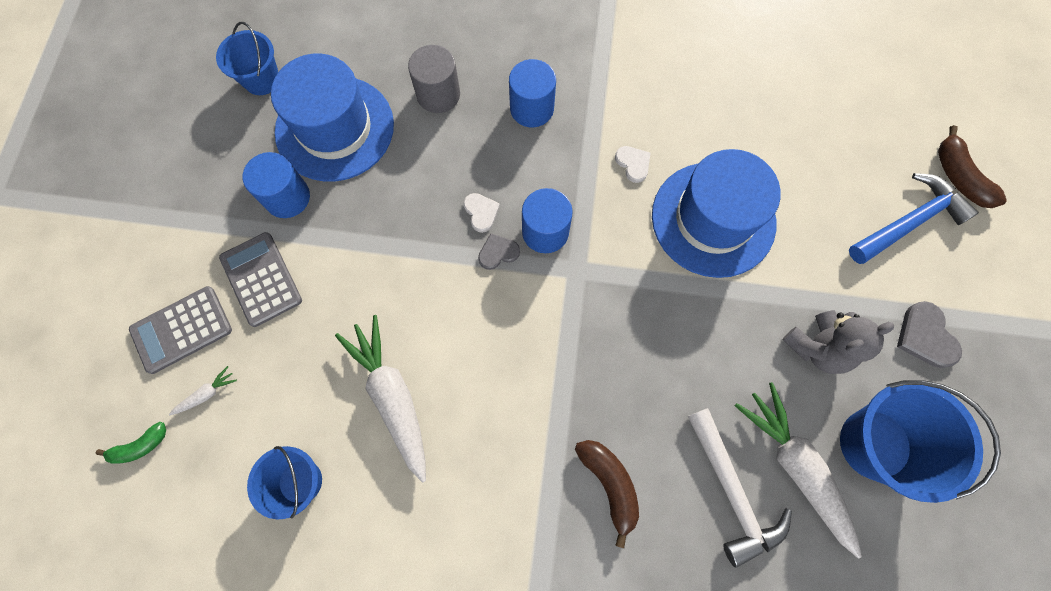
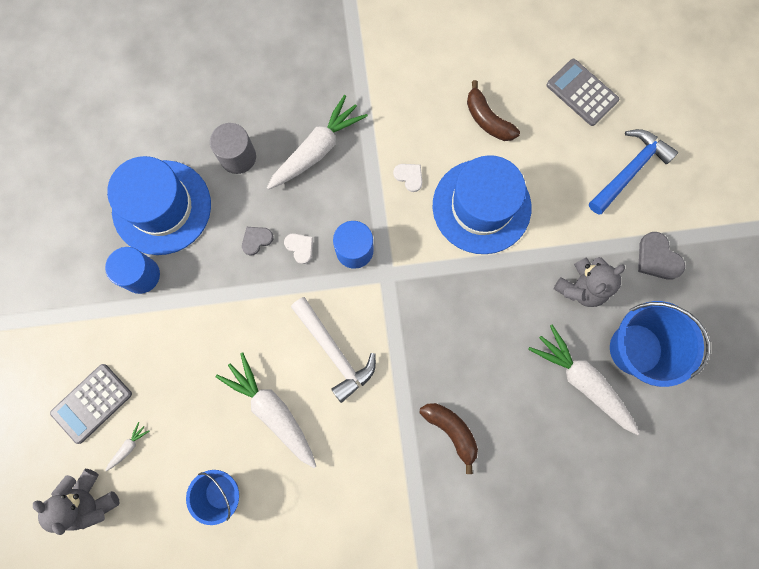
camera: 15 degrees left, 5 degrees up
green banana [96,422,166,464] -> grey teddy bear [33,469,120,535]
blue bucket [216,22,278,95] -> none
grey calculator [219,232,302,327] -> grey calculator moved to [546,59,619,126]
grey heart [478,233,520,270] -> grey heart moved to [242,227,274,255]
blue cylinder [509,59,556,127] -> white carrot [267,95,368,190]
white hammer [688,408,792,568] -> white hammer moved to [291,297,376,403]
brown banana [938,125,1007,208] -> brown banana moved to [467,80,520,141]

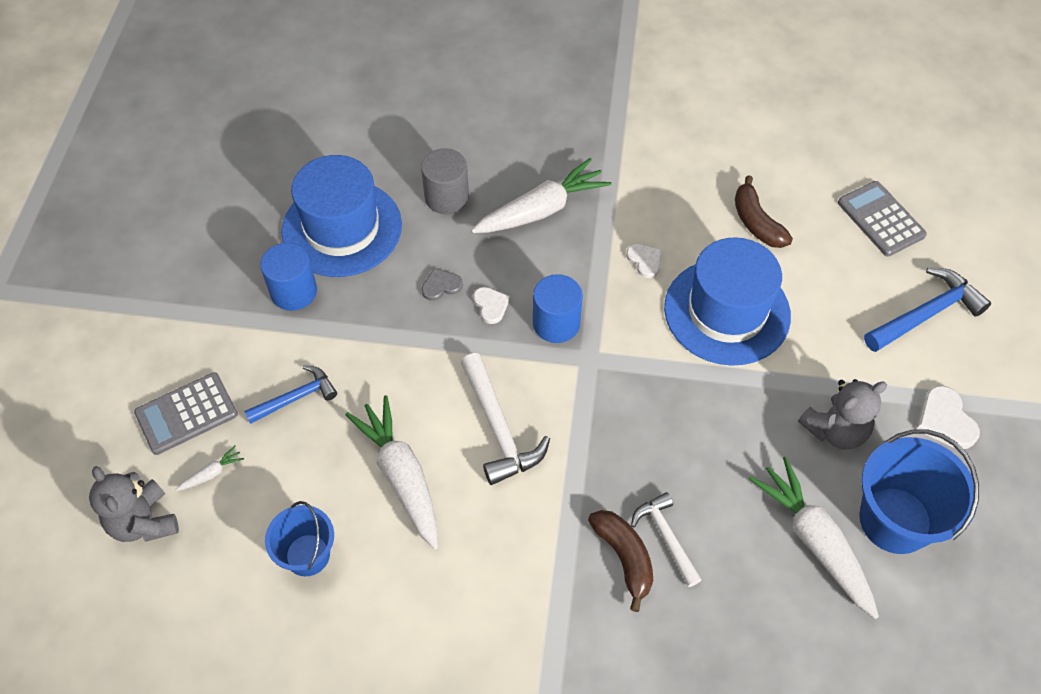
camera: 15 degrees right, 20 degrees down
grey heart [638,232,685,280] -> white heart [916,385,980,449]
none -> blue hammer [244,365,337,424]
none -> white hammer [631,492,702,587]

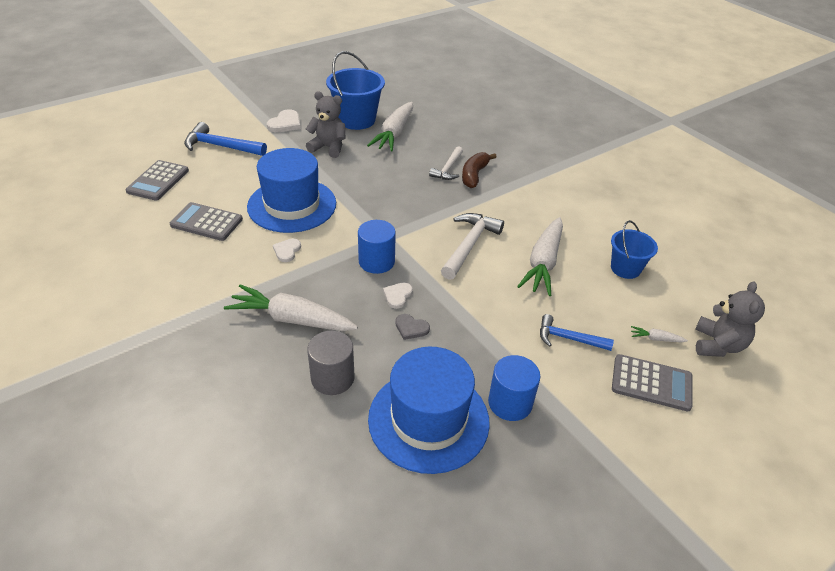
camera: 135 degrees left, 15 degrees down
brown banana [735,175,793,248] -> grey calculator [170,202,243,241]

